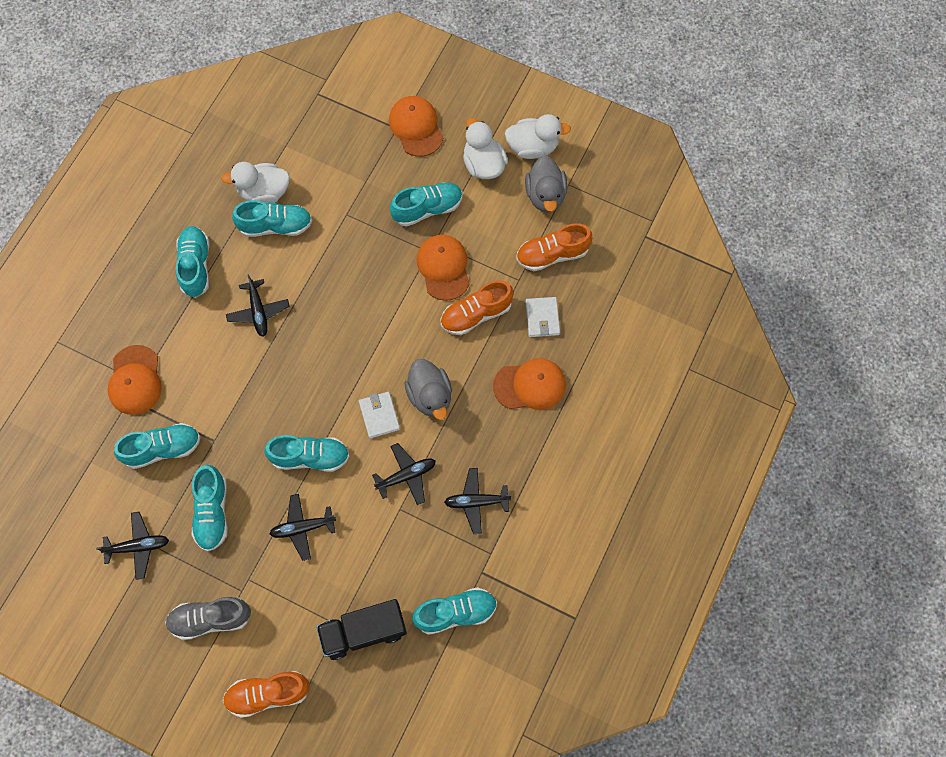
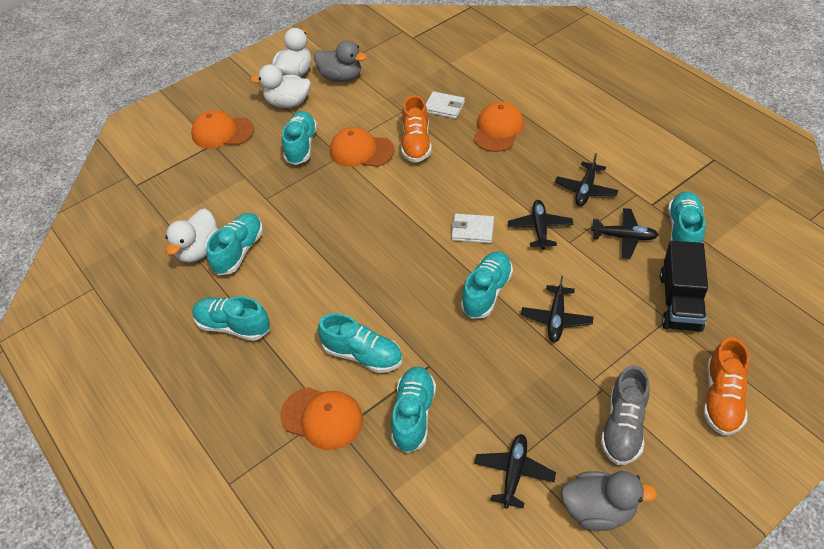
camera: 60 degrees left, 20 degrees down
turquoise shoe [192,465,228,551] -> turquoise shoe moved to [318,313,403,373]
black plane [226,274,290,337] -> black plane moved to [591,208,658,259]
grey duck [405,359,452,420] -> grey duck moved to [561,471,657,531]
orange shoe [516,223,592,271] -> none

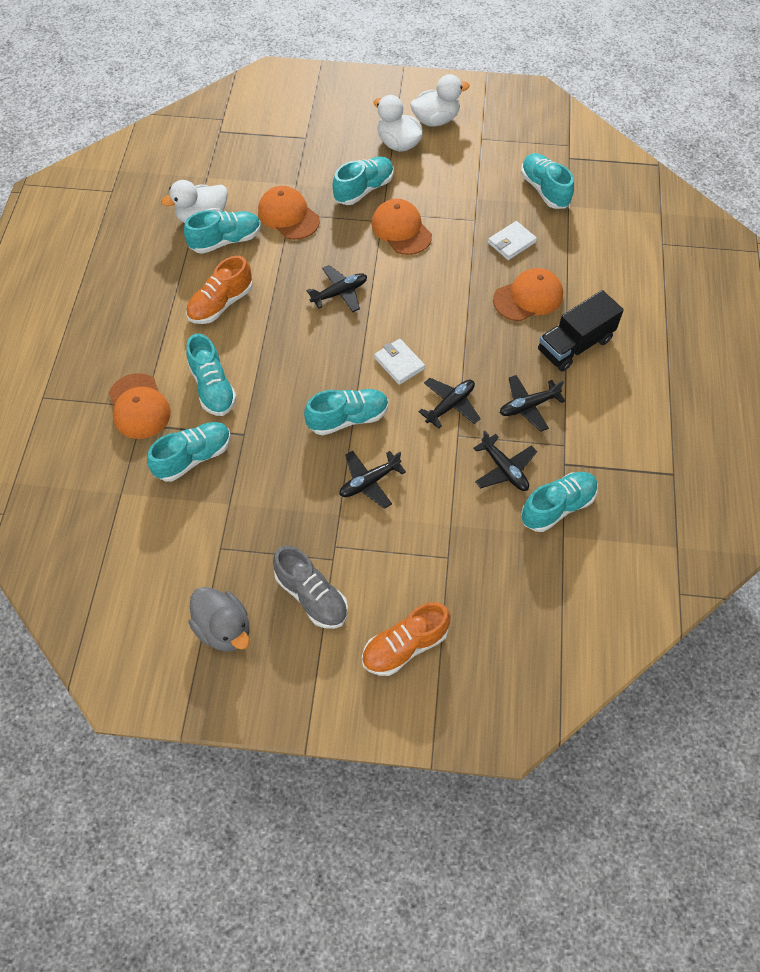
camera: 40 degrees right, 10 degrees up
orange cap [191,110,254,148] -> orange cap moved to [258,186,320,240]
turquoise shoe [192,296,270,341] -> turquoise shoe moved to [521,153,574,209]
grey duck [314,40,367,82] -> none
orange shoe [401,95,432,163] -> orange shoe moved to [186,256,253,324]
white wallet [425,91,465,119] -> white wallet turned 75 degrees clockwise [488,221,537,260]
black plane [474,434,556,509] -> black plane moved to [307,265,367,312]
grey shoe [601,365,650,465] -> grey shoe turned 105 degrees counterclockwise [273,546,348,629]
black truck [660,241,708,332] -> black truck moved to [538,290,624,372]

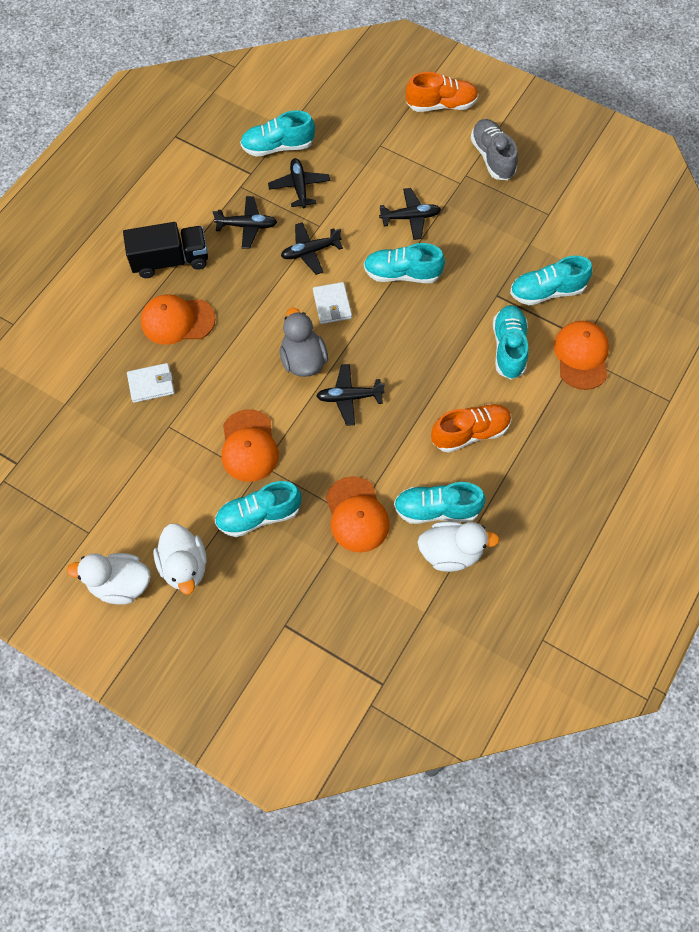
camera: 155 degrees left, 5 degrees up
grey duck [188,587,250,652] -> grey duck moved to [280,308,328,377]
turquoise shoe [521,153,574,209] -> none

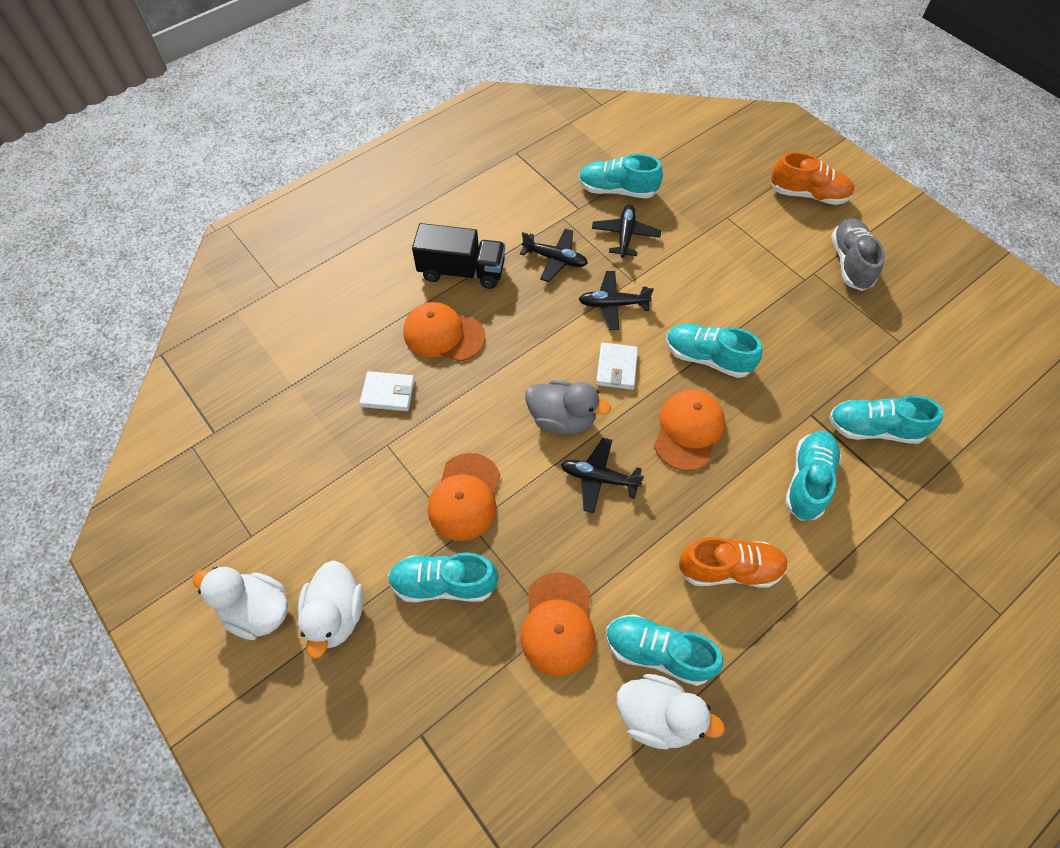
camera: 20 degrees right, 5 degrees down
grey duck [280,308,328,377] -> grey duck turned 105 degrees clockwise [525,380,611,435]
black plane [379,188,441,240] -> none
orange cap [554,321,609,390] -> orange cap moved to [654,390,725,471]

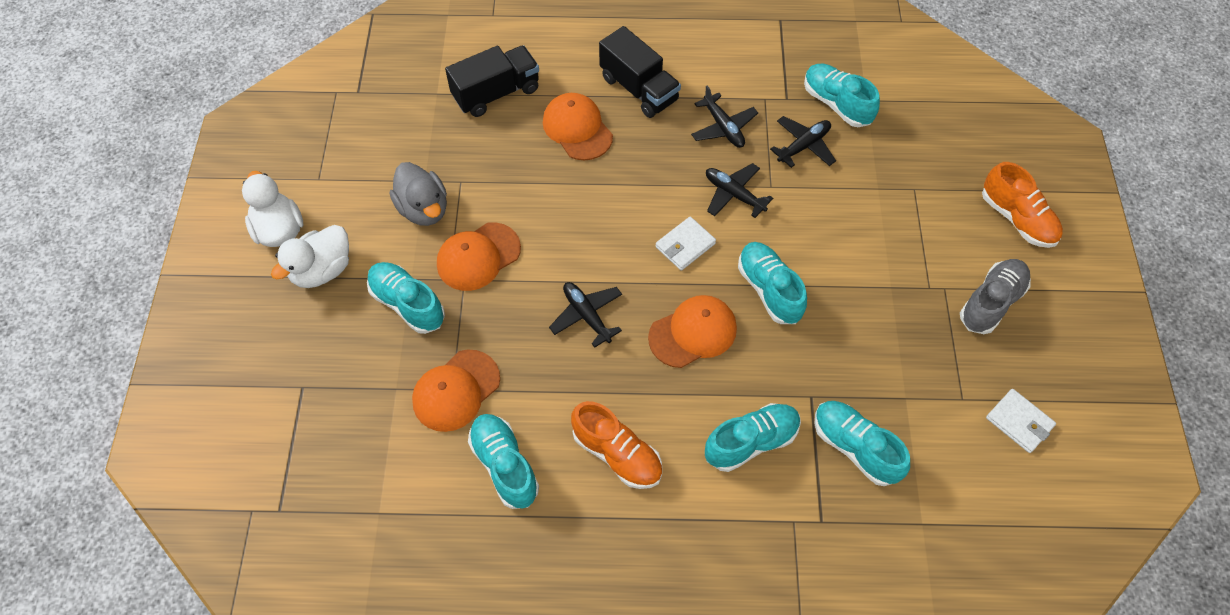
camera: 40 degrees right, 0 degrees up
white wallet [360,371,415,411] -> white wallet moved to [986,389,1056,453]
grey duck [525,380,611,435] -> grey duck moved to [390,162,447,226]
white duck [616,674,725,750] -> none
none -> black truck [445,46,539,117]

